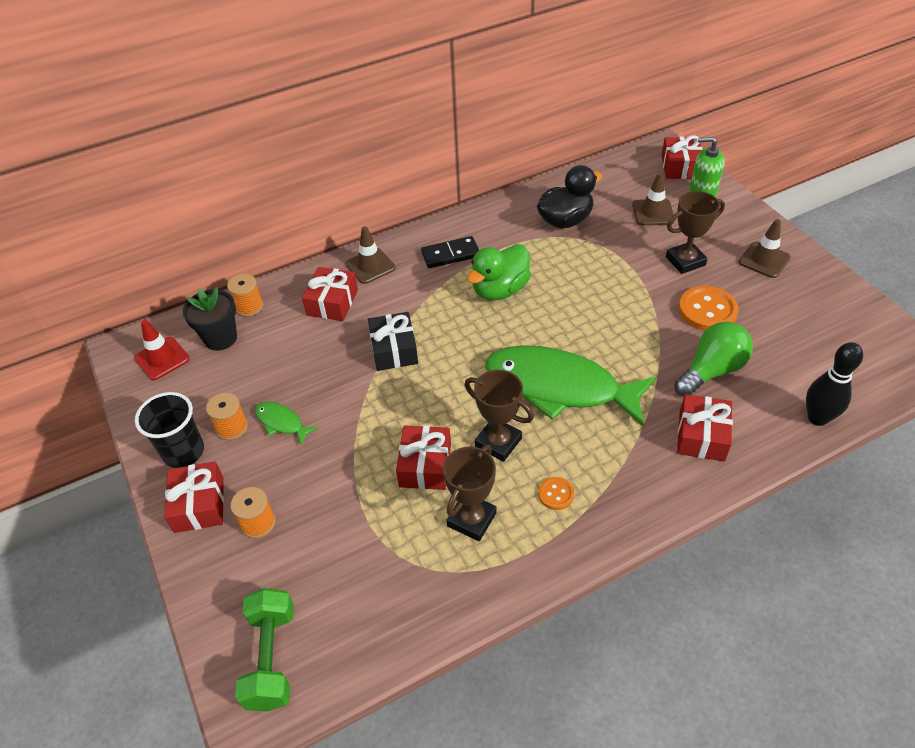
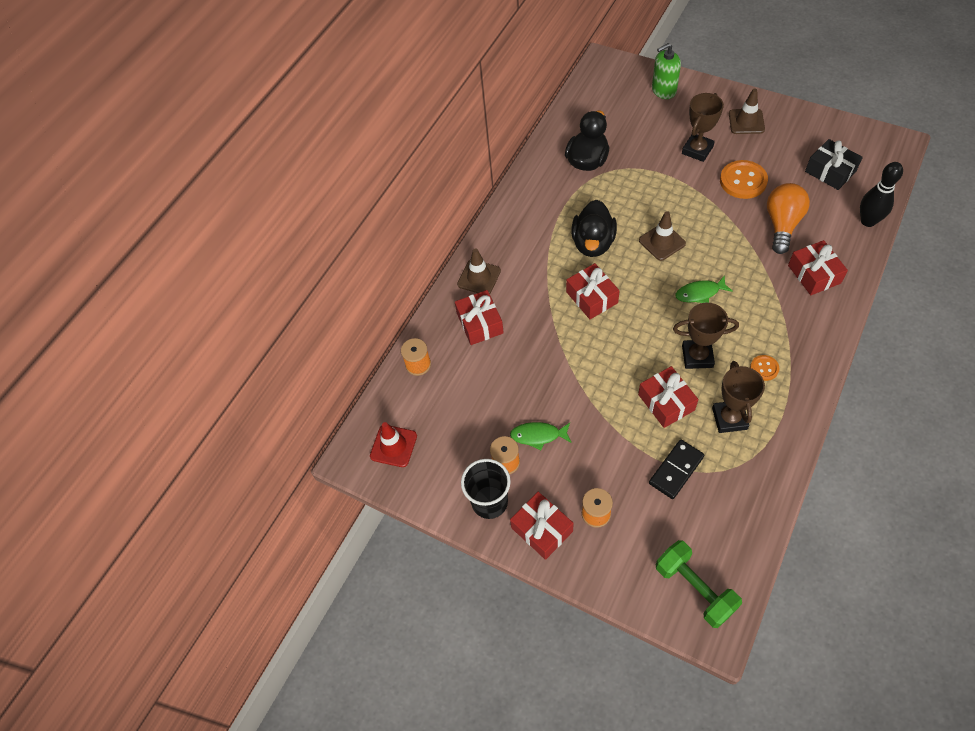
camera: 30 degrees left, 10 degrees up
black flower pot [183,287,237,351] -> none
black gift [368,312,418,371] -> black gift moved to [805,139,863,190]
black domino [421,236,479,268] -> black domino moved to [649,439,704,499]
green duck [467,244,531,301] -> black duck [571,200,617,257]
green fish [486,345,656,427] -> green fish [675,275,733,303], size x0.41
brown traffic cone [632,172,675,226] -> brown traffic cone moved to [639,211,686,261]
red gift [661,135,703,179] -> red gift moved to [566,263,620,319]
green light bulb [674,322,753,396] -> orange light bulb [767,183,810,254]

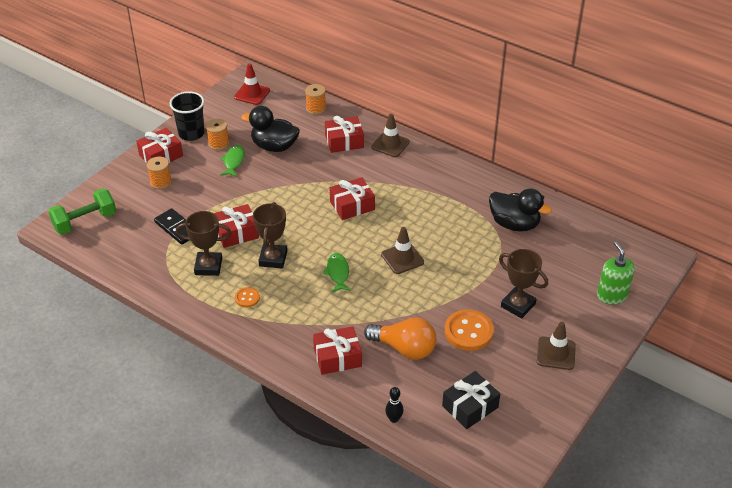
camera: 90 degrees right, 15 degrees down
black duck [571,200,617,257] -> black duck moved to [241,106,300,152]
black bowling pin [860,162,903,227] -> black bowling pin [385,387,403,423], size x0.56

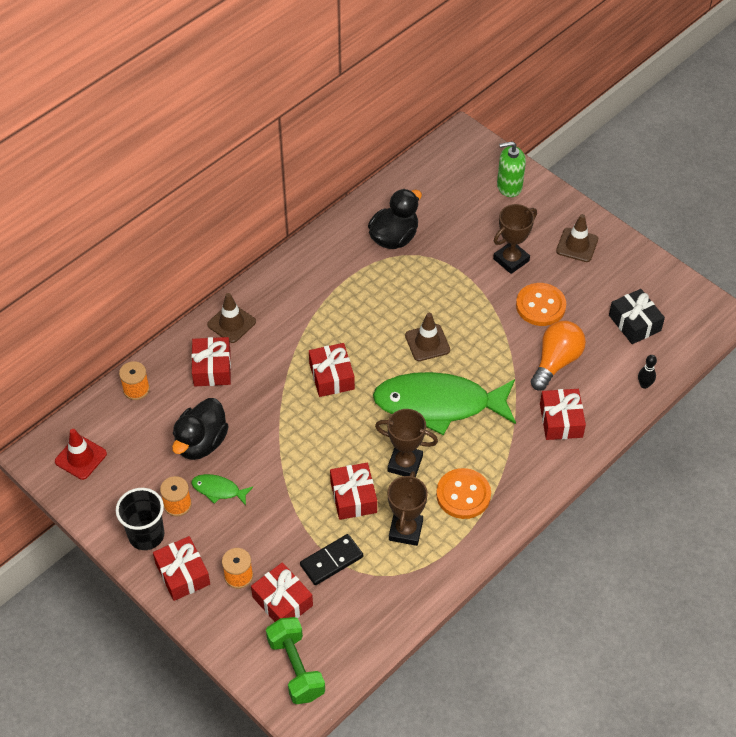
camera: 80 degrees left, 10 degrees up
orange button [235,287,260,308] -> orange button [436,468,491,519], size x1.90
green fish [323,253,351,292] -> green fish [373,372,516,435], size x2.41
none -> red gift [251,562,313,622]

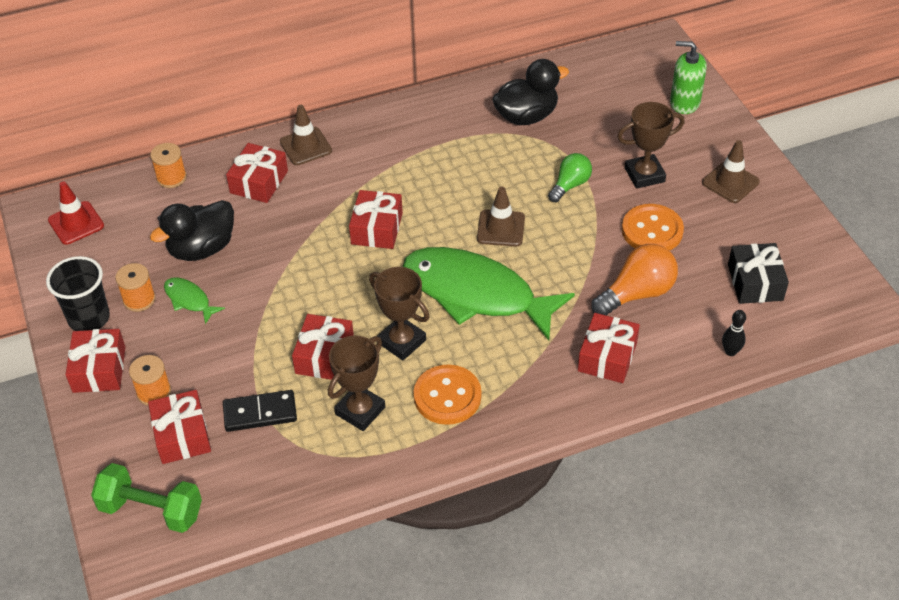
camera: 25 degrees right, 5 degrees down
green dumbbell [266,617,325,704] -> green dumbbell turned 75 degrees counterclockwise [91,463,202,533]
none -> green light bulb [548,153,592,202]

